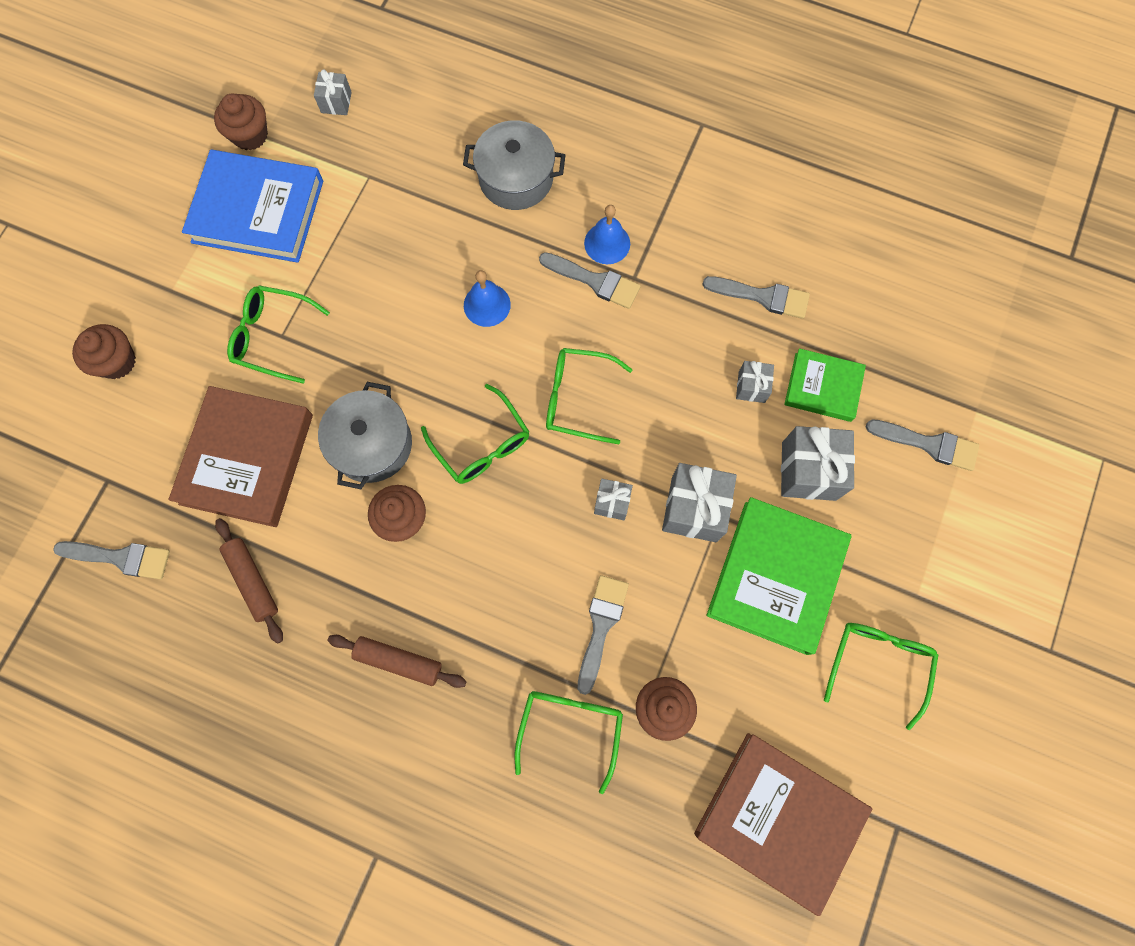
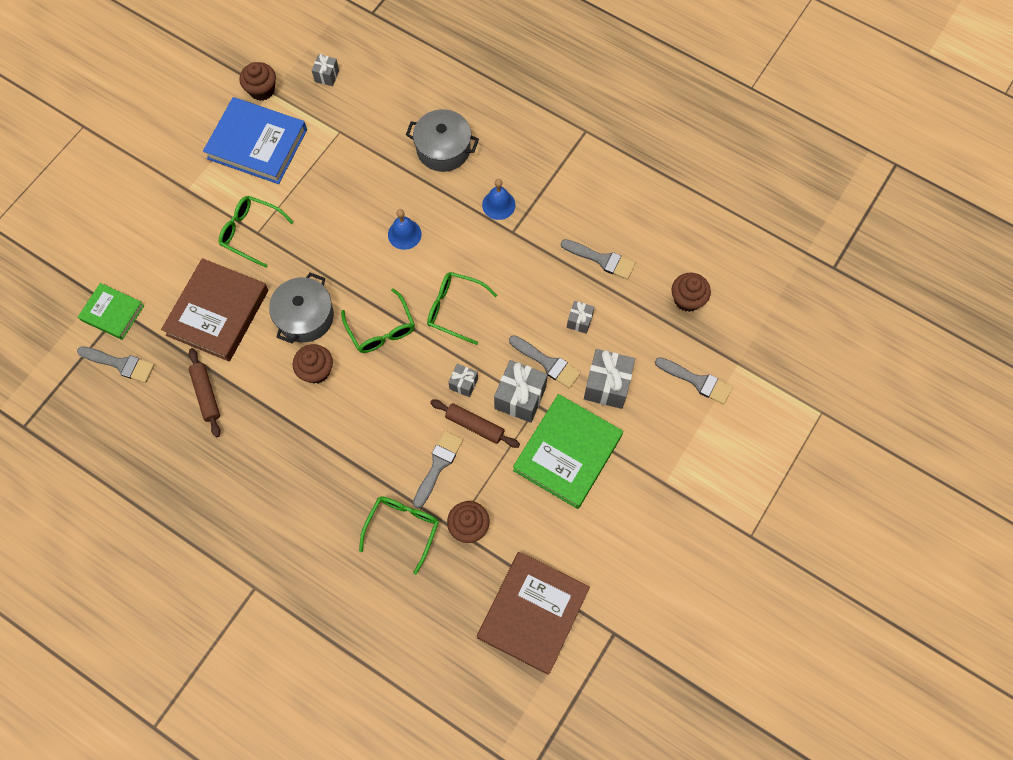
camera: 10 degrees right, 5 degrees down
brown cupcake [72,324,136,379] -> brown cupcake moved to [671,273,711,312]
brown rolling pin [328,635,467,688] -> brown rolling pin moved to [430,400,520,448]
grey brush [539,252,641,309] -> grey brush moved to [509,335,581,388]
brown book [694,733,872,916] -> brown book turned 75 degrees clockwise [477,552,590,675]
green book [784,348,866,422] -> green book moved to [78,283,145,340]
green glasses [824,623,939,731] -> none

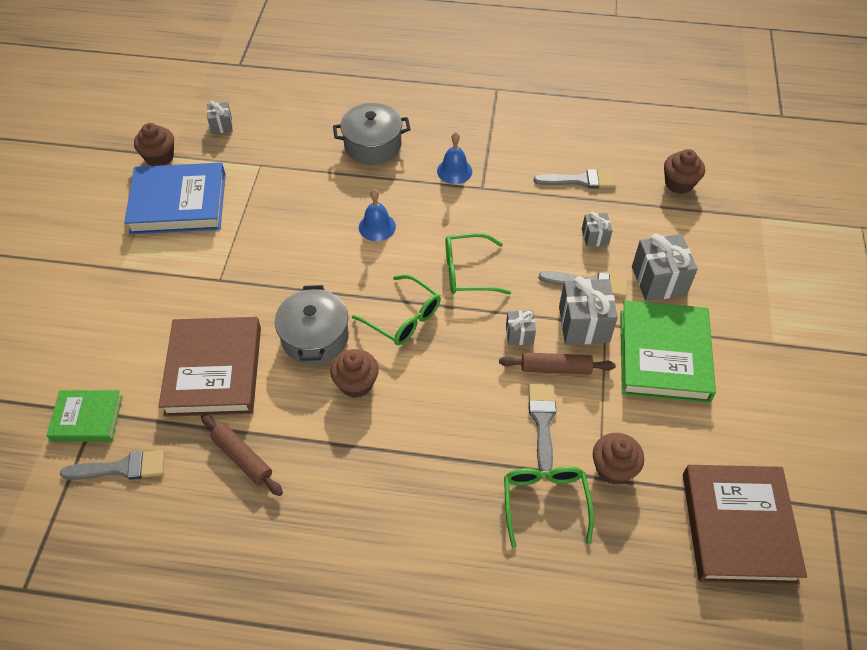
camera: 25 degrees left, 15 degrees down
green glasses [219,196,294,268] -> none
grey brush [655,357,733,405] -> none

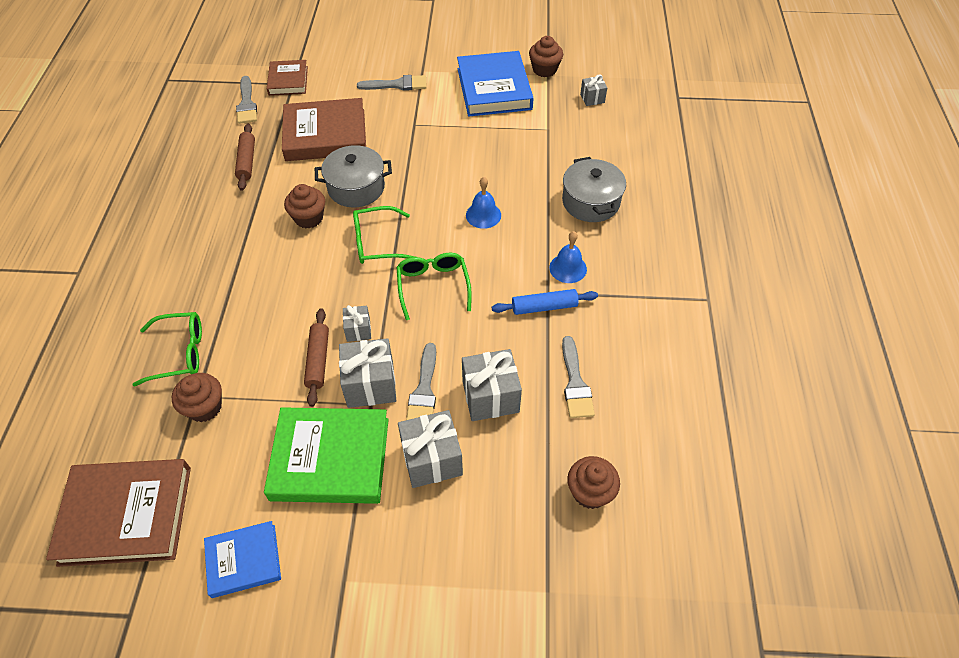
camera: 85 degrees right, 0 degrees up
green book [46,390,123,442] -> brown book [267,60,308,96]
brown rolling pin [201,414,283,496] -> brown rolling pin turned 45 degrees counterclockwise [235,124,255,191]
green glasses [352,275,441,345] -> green glasses turned 45 degrees clockwise [353,206,415,264]
grey brush [529,384,556,471] -> grey brush moved to [357,75,427,91]
grey gift [582,212,613,247] -> grey gift [462,349,522,421], size x1.84
none -> blue book [204,521,281,598]
none -> blue rolling pin [492,289,598,315]

